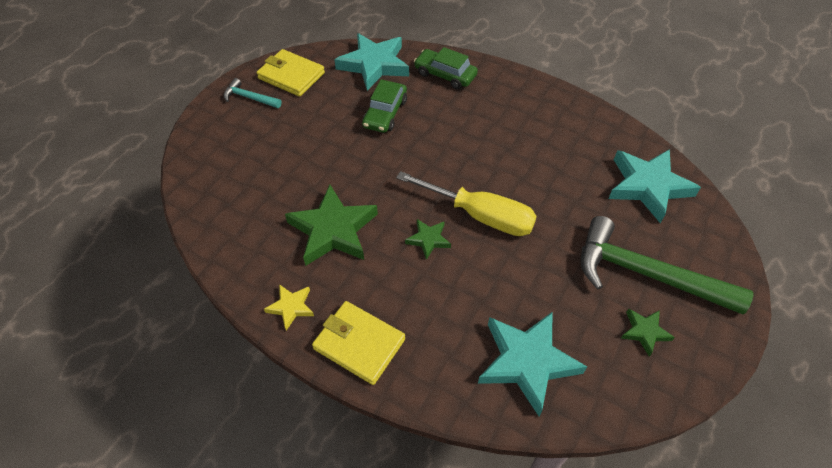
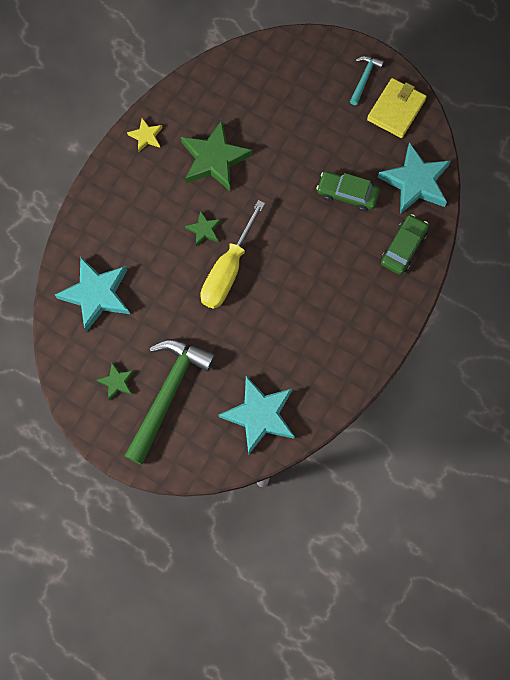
camera: 90 degrees right, 20 degrees up
yellow wallet [312,301,405,385] -> none

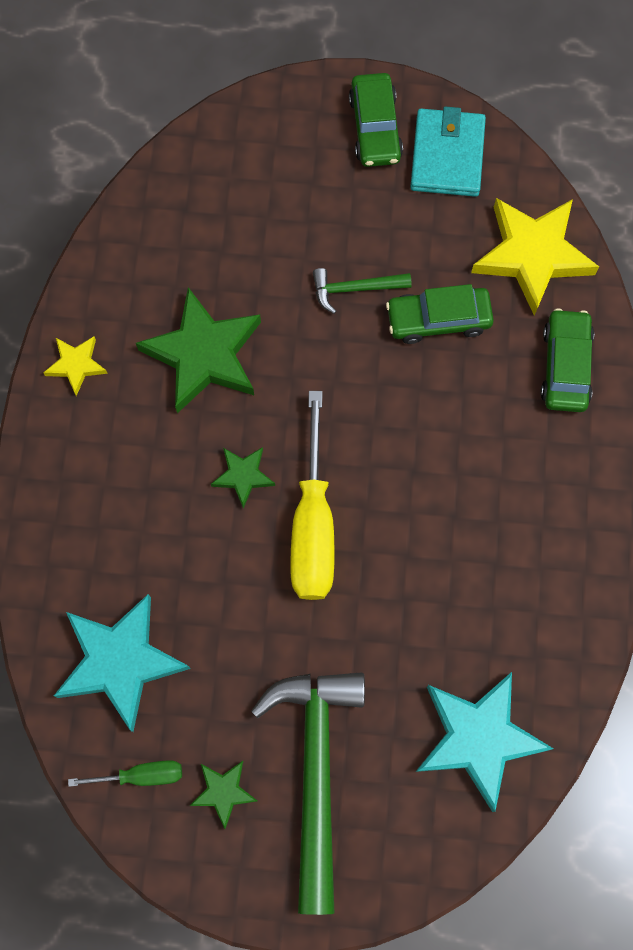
camera: 25 degrees left, 0 degrees up
turquoise hammer [350,56,384,105] -> green car [349,73,403,167]
yellow wallet [367,78,427,138] -> turquoise wallet [410,106,486,197]
turquoise star [378,142,451,214] -> yellow star [471,198,599,316]
none -> green screwdriver [68,760,182,787]
none -> green hammer [313,268,412,314]

